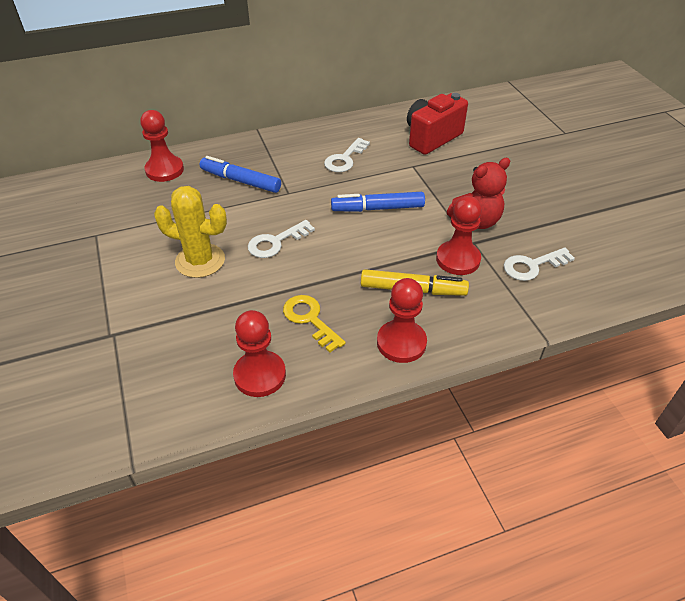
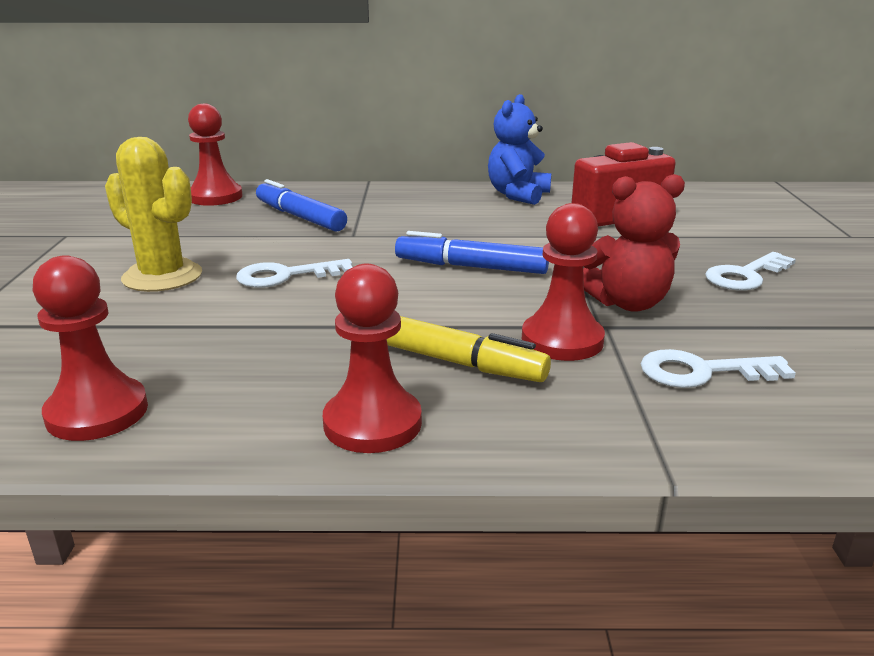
camera: 20 degrees right, 20 degrees down
yellow key [283,295,346,353] -> none
white key [324,138,370,172] -> white key moved to [705,252,796,291]
none -> blue teddy bear [488,94,551,205]

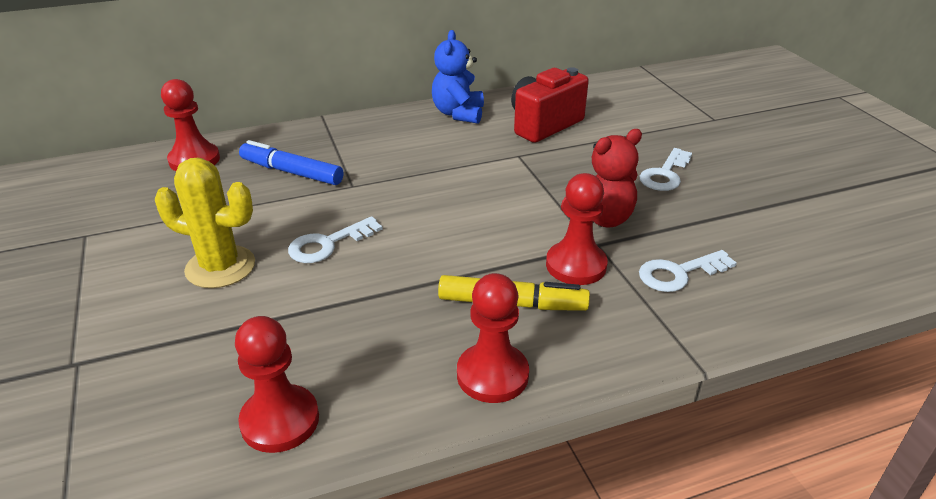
camera: 20 degrees left, 10 degrees up
blue marker [395,231,549,274] -> none

